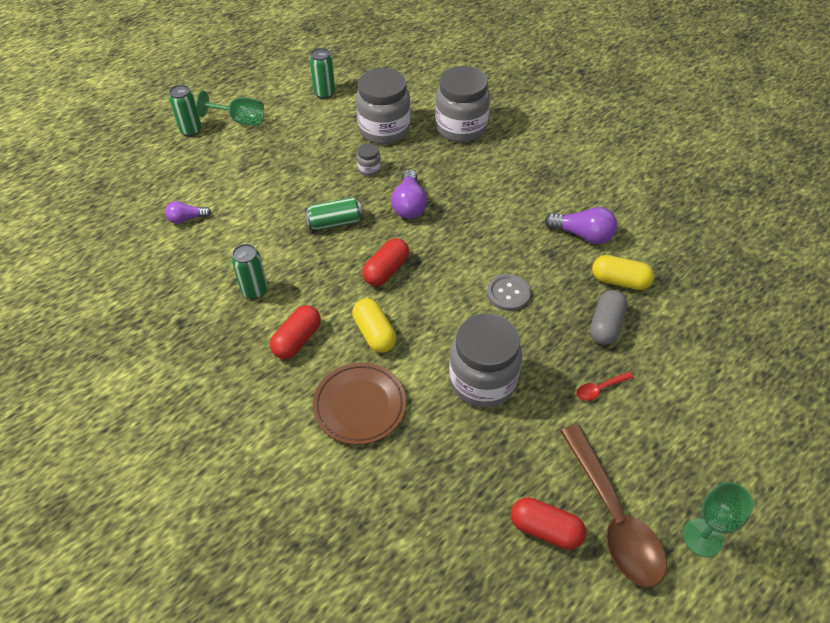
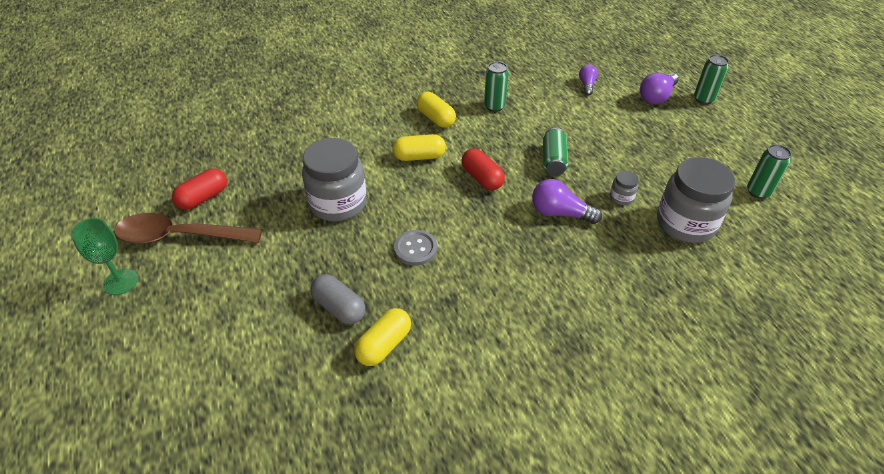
camera: 110 degrees right, 5 degrees down
green goblet [196,91,264,126] -> none
red capsule [270,305,321,359] -> yellow capsule [417,92,456,128]
brown plate [313,363,406,445] -> none
grey jar [435,66,490,142] -> none
purple light bulb [545,207,617,244] -> purple light bulb moved to [640,72,679,104]
red spoon [576,372,633,401] -> none

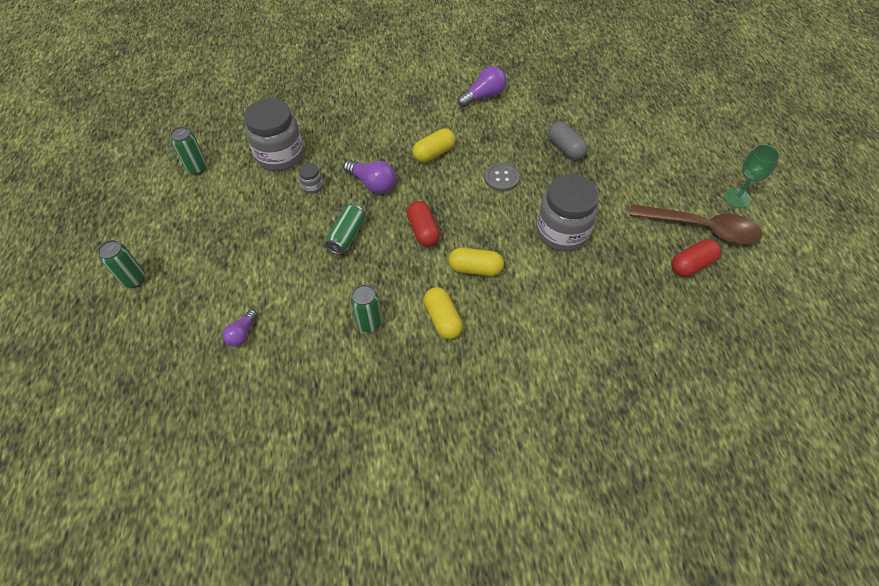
camera: 165 degrees left, 10 degrees up
yellow capsule [354,308,411,366] -> yellow capsule moved to [413,128,456,162]
purple light bulb [640,72,679,104] -> purple light bulb moved to [458,66,507,107]

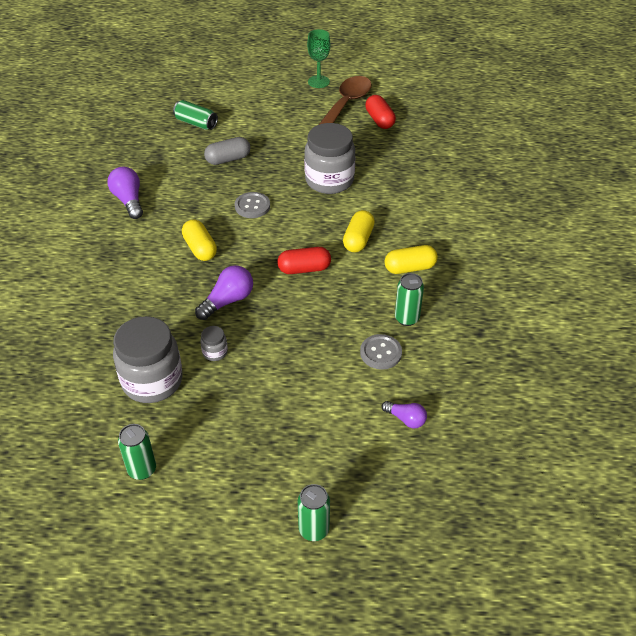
camera: 80 degrees left, 10 degrees down
green can [325,204,365,255] -> green can moved to [173,100,218,130]
none -> grey button [360,334,402,370]

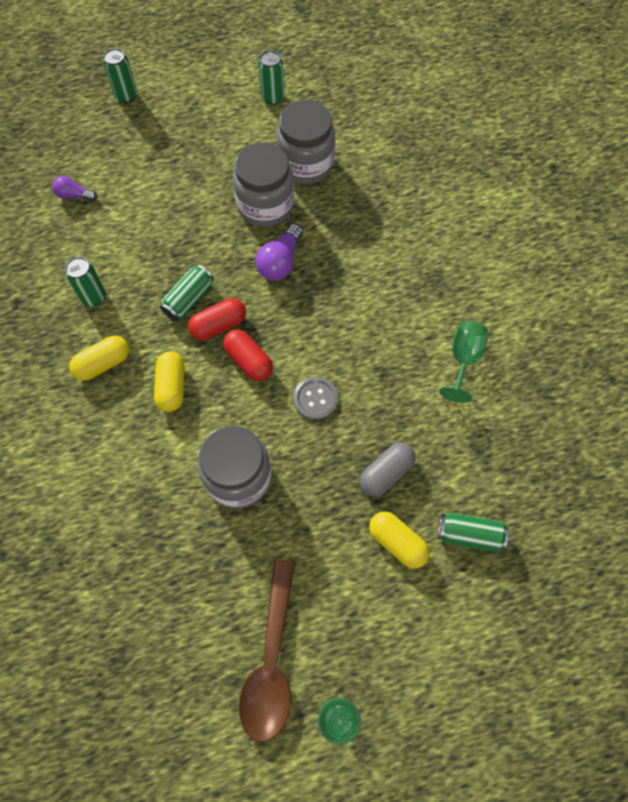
camera: 160 degrees right, 20 degrees up
purple light bulb [108,167,143,219] -> green goblet [439,321,488,403]
yellow capsule [182,219,217,261] -> yellow capsule moved to [369,511,430,568]
grey jar [200,326,228,361] -> grey jar [233,142,294,227], size x2.34
grey button [360,334,402,370] -> none
red capsule [365,95,396,129] -> red capsule moved to [223,329,273,381]
none -> green can [160,265,214,321]

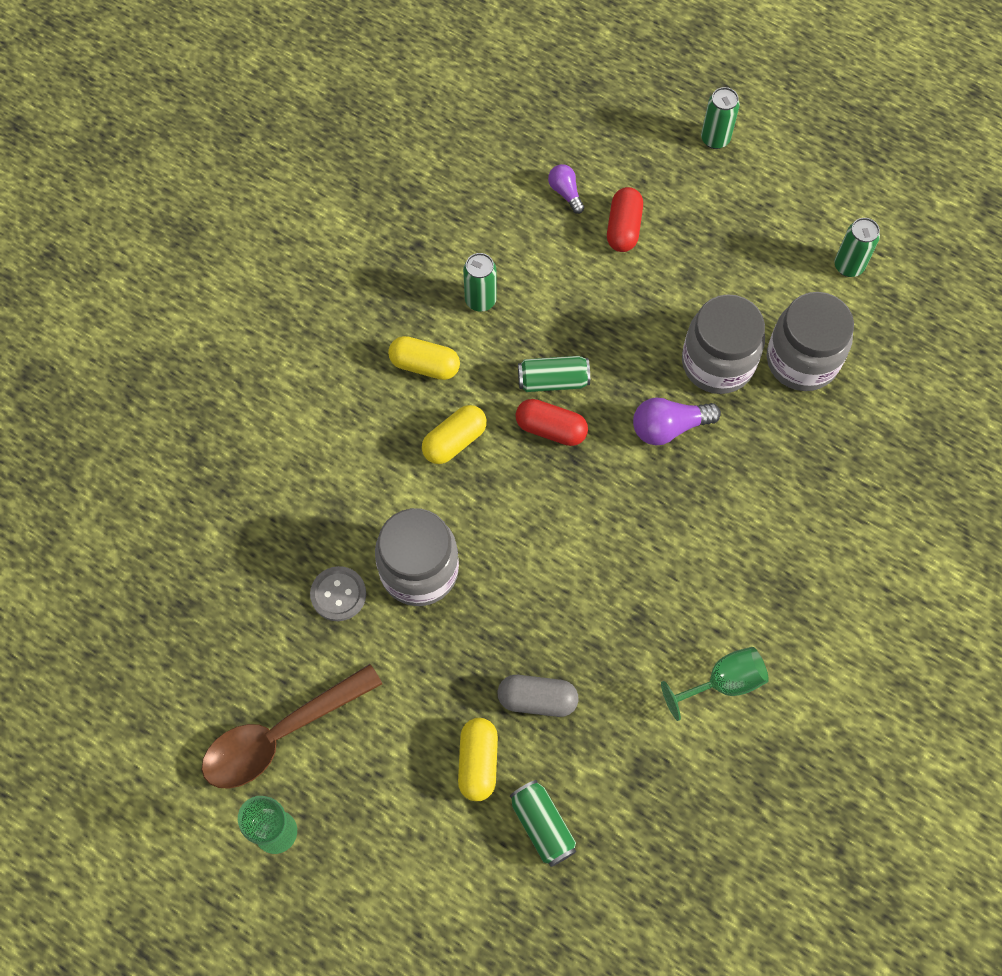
camera: 50 degrees right, 0 degrees up
red capsule [223,329,273,381] -> red capsule moved to [607,187,643,252]
grey button [293,377,338,420] -> grey button moved to [310,566,366,621]

